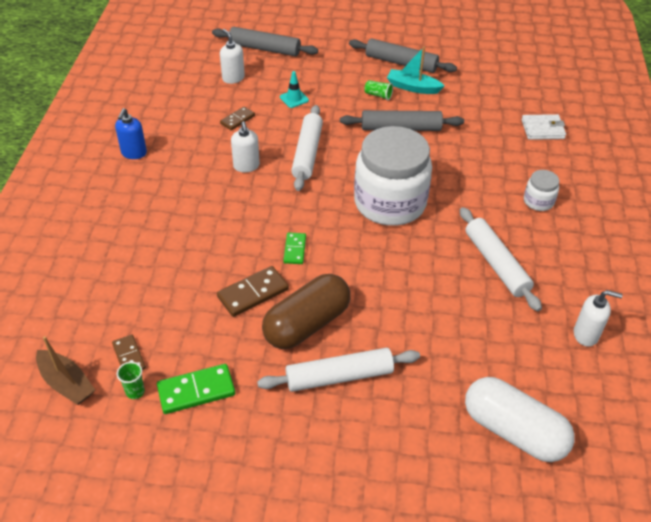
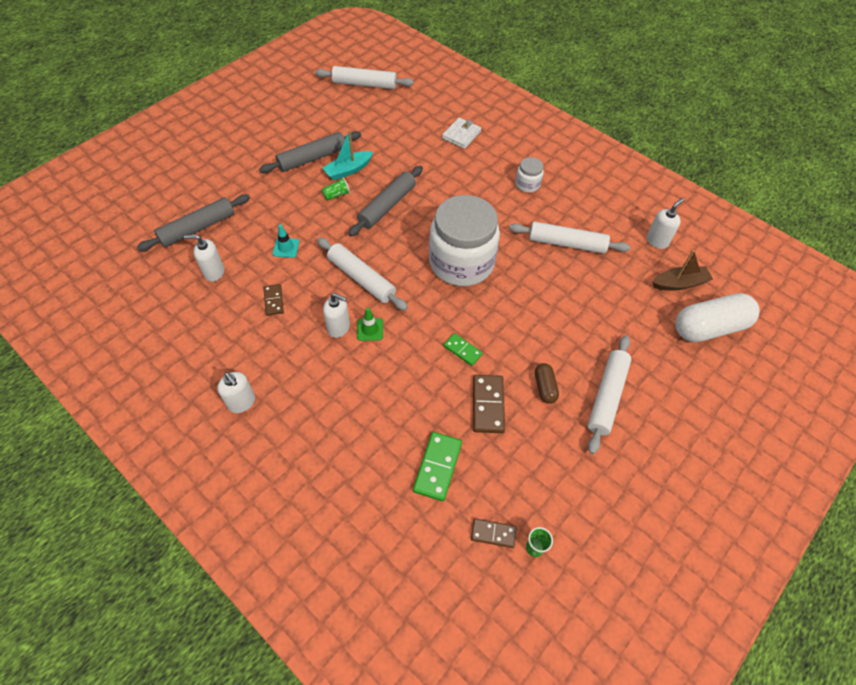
camera: 55 degrees left, 10 degrees up
brown boat [36,336,95,405] -> brown boat moved to [652,250,713,291]
blue soap dispenser [115,108,147,159] -> white soap dispenser [217,372,255,413]
green domino [157,364,235,414] -> green domino moved to [413,432,462,501]
brown capsule [262,274,351,349] -> brown capsule [535,363,559,404], size x0.48
none -> white rolling pin [315,66,414,89]
none -> green traffic cone [357,308,383,341]

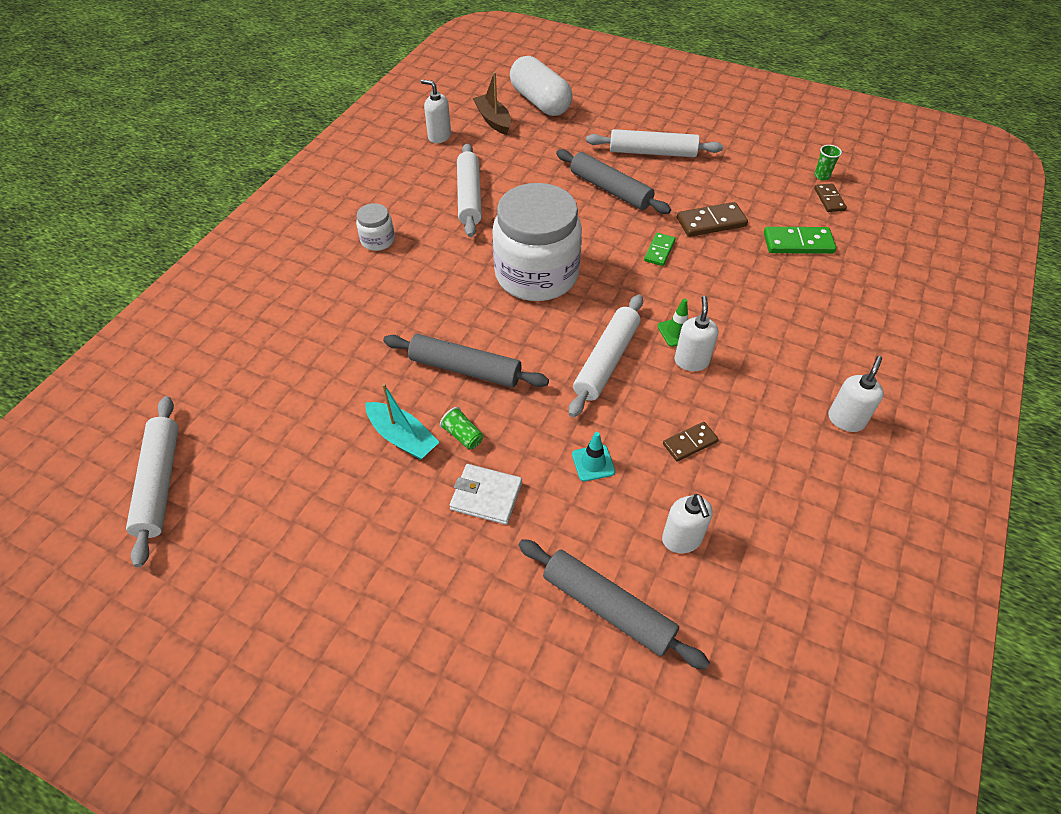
camera: 105 degrees left, 5 degrees down
grey rolling pin [259,131,361,173] -> grey rolling pin moved to [556,149,671,214]
white wallet [442,118,481,149] -> white wallet moved to [450,464,522,525]
brown capsule [535,363,559,404] -> none

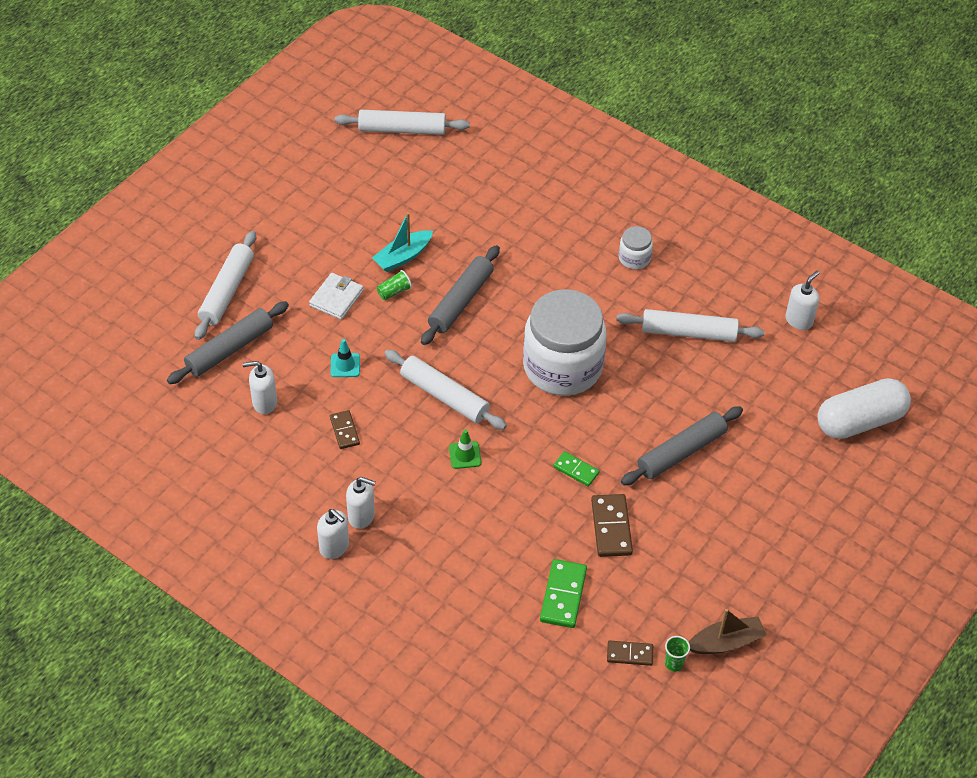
camera: 100 degrees right, 0 degrees up
brown boat [473,72,511,135] -> brown boat moved to [689,609,767,654]
white rolling pin [586,129,723,157] -> white rolling pin moved to [195,231,256,340]
white soap dispenser [675,296,718,371] -> white soap dispenser moved to [346,477,376,529]

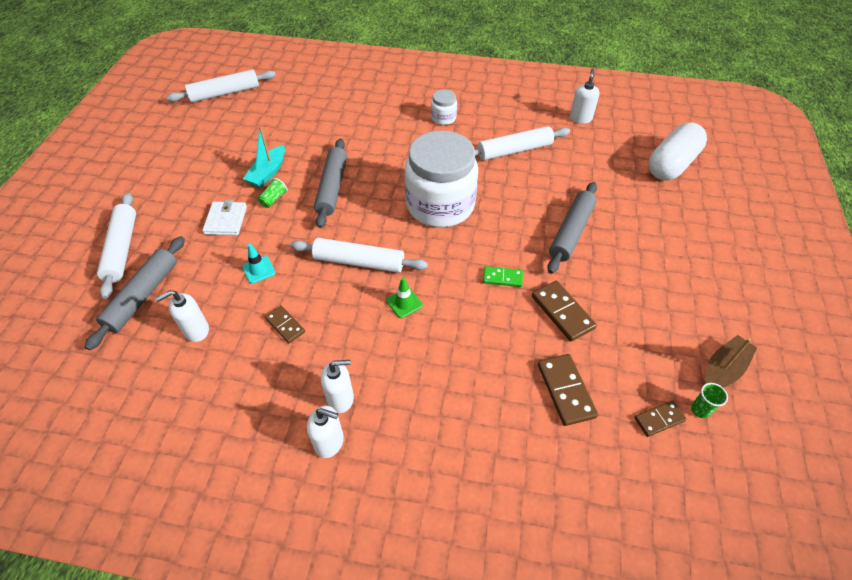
camera: 25 degrees left, 0 degrees up
green domino [540,559,587,628] -> brown domino [538,354,598,426]

